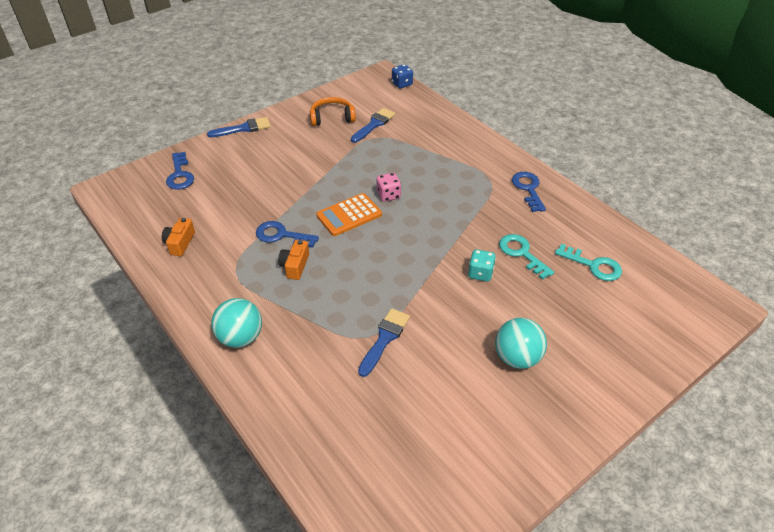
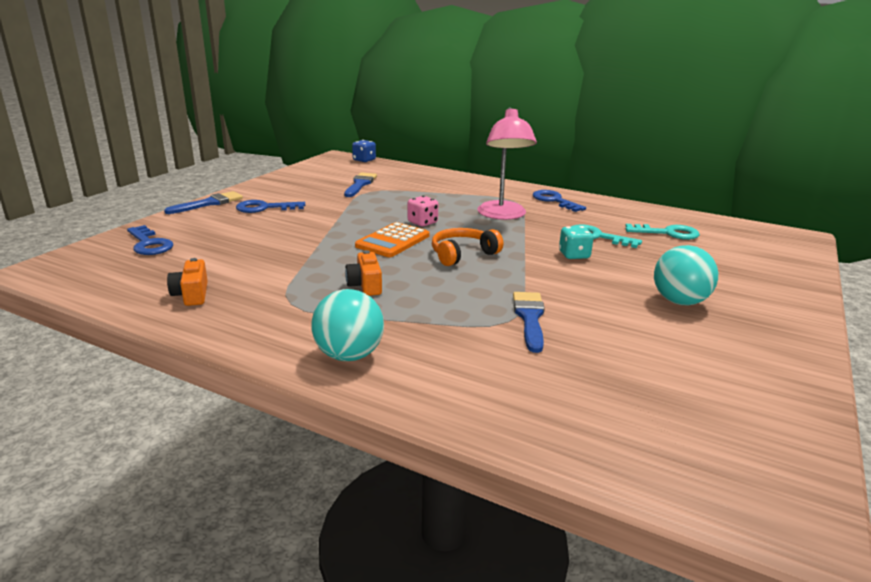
camera: 25 degrees left, 20 degrees down
blue key [256,221,319,248] -> blue key moved to [236,200,305,213]
orange headphones [310,97,356,126] -> orange headphones moved to [432,228,503,266]
none -> pink lamp [477,107,537,220]

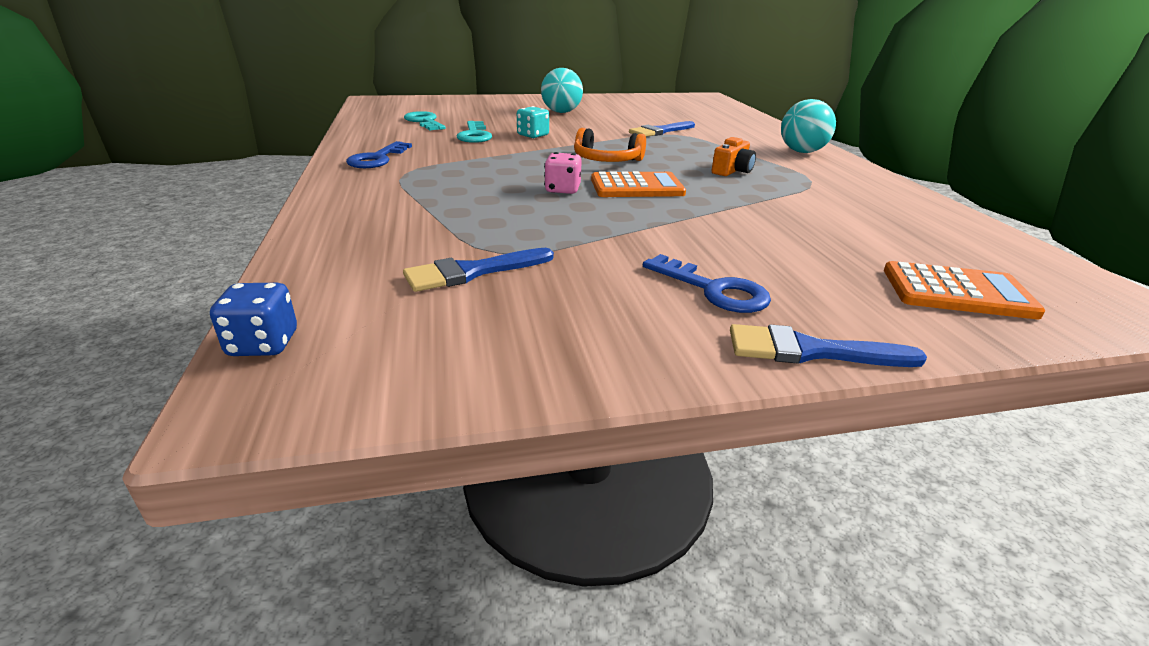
camera: 130 degrees left, 5 degrees up
blue key [127,225,173,255] -> orange calculator [884,261,1046,319]
orange camera [167,258,208,306] -> none
pink lamp [477,107,537,220] -> none

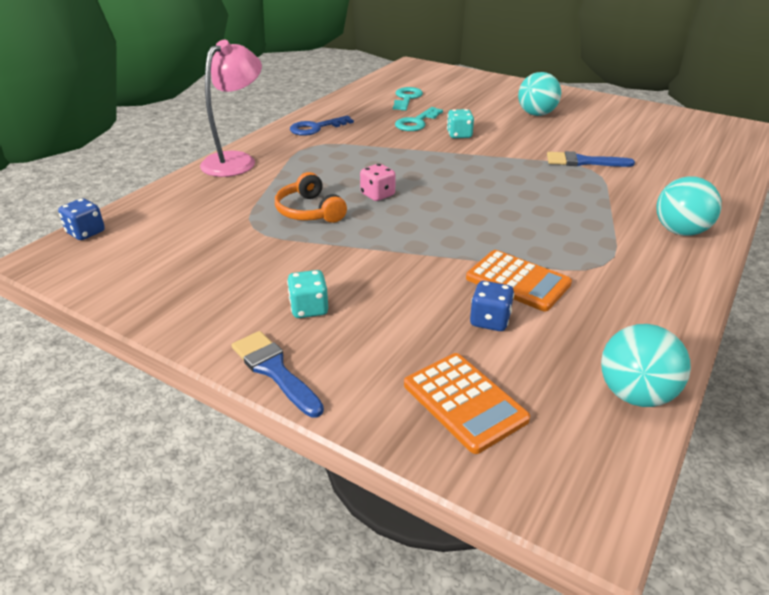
camera: 45 degrees right, 5 degrees up
blue brush [403,248,554,292] -> none
orange headphones [574,128,646,162] -> orange headphones moved to [275,172,347,223]
orange calculator [591,171,686,197] -> orange calculator moved to [466,250,572,311]
blue key [643,254,771,313] -> turquoise dice [287,270,328,318]
orange camera [712,137,756,176] -> none
none -> pink lamp [200,40,262,177]
none -> blue dice [470,281,514,331]
none -> turquoise ball [601,324,691,407]

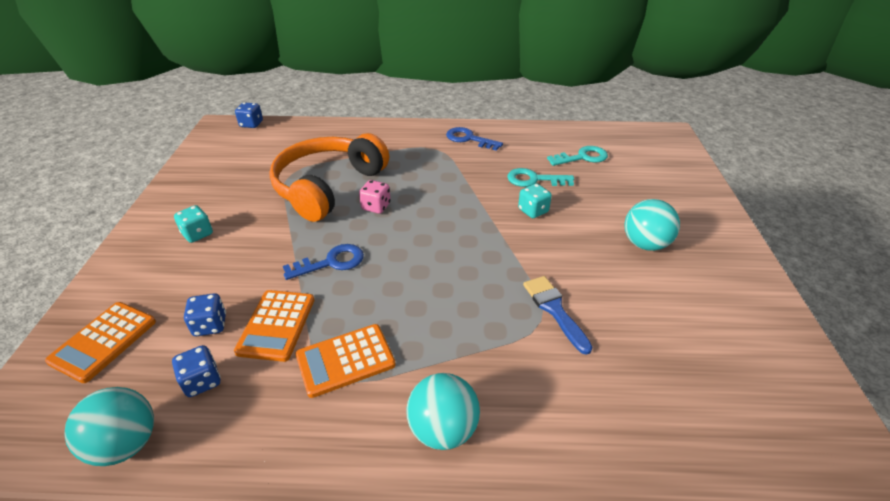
camera: 60 degrees right, 5 degrees up
pink lamp [200,40,262,177] -> none
blue brush [231,331,324,417] -> none
orange headphones [275,172,347,223] -> orange headphones [269,133,389,222], size x1.95
none -> blue dice [172,345,221,397]
none -> blue key [283,244,364,280]
none -> orange calculator [296,324,396,398]

